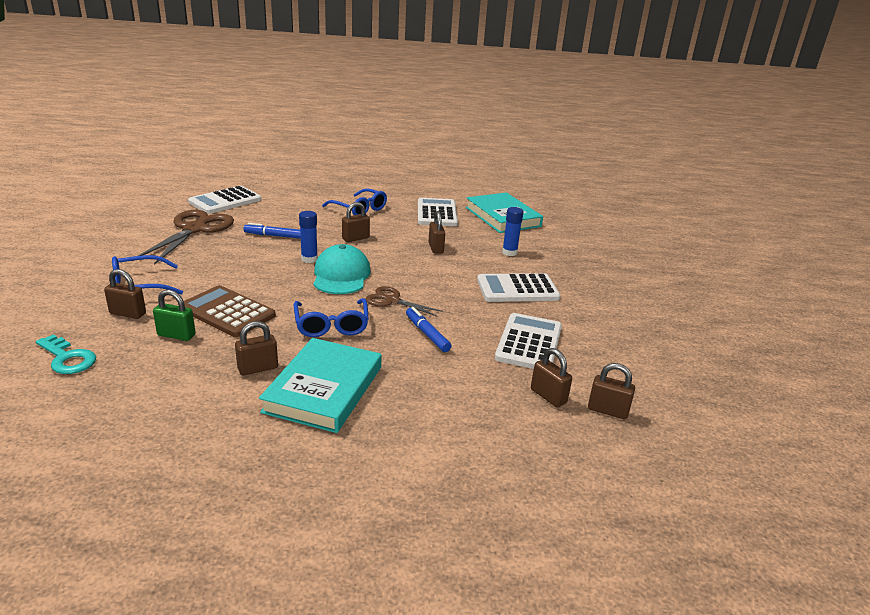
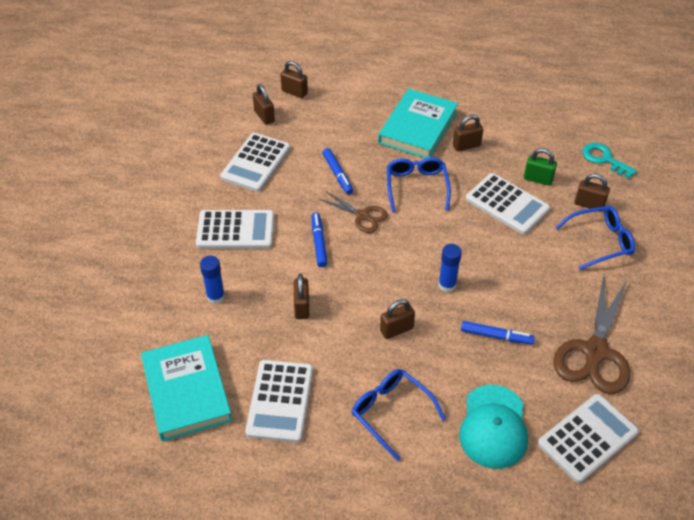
camera: 170 degrees left, 20 degrees up
brown calculator [184,285,276,337] -> white calculator [466,173,550,235]
turquoise cap [313,244,371,294] -> turquoise cap moved to [459,385,528,469]
brown padlock [588,363,635,419] -> brown padlock moved to [280,61,308,98]
none -> blue marker [312,212,327,267]

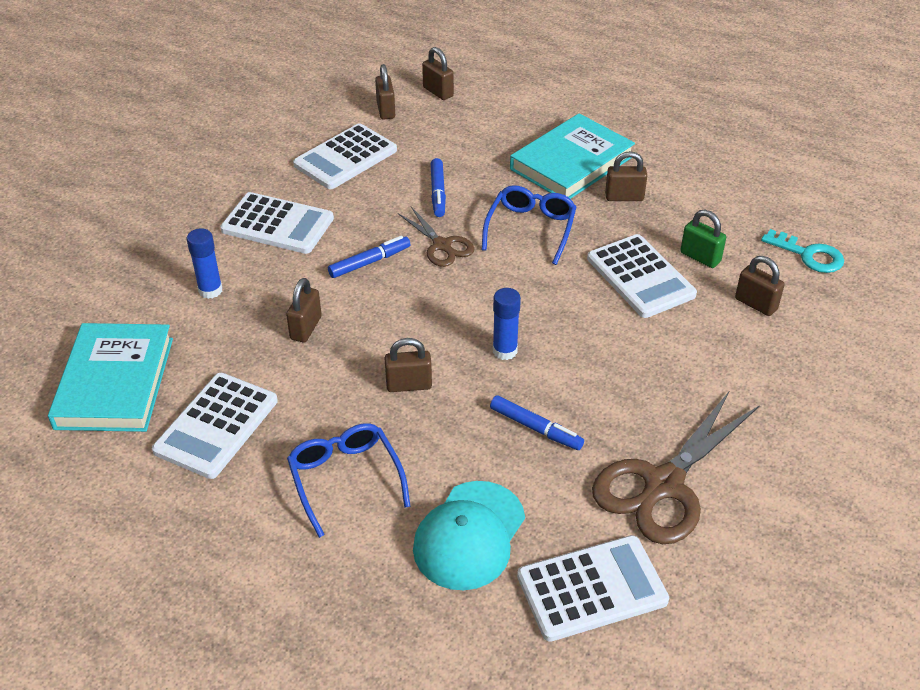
camera: 20 degrees right, 5 degrees down
blue marker [312,212,327,267] -> blue marker turned 45 degrees clockwise [328,236,410,278]
blue glasses [555,206,635,270] -> none
turquoise key [582,143,637,178] -> turquoise key turned 150 degrees clockwise [761,229,844,273]

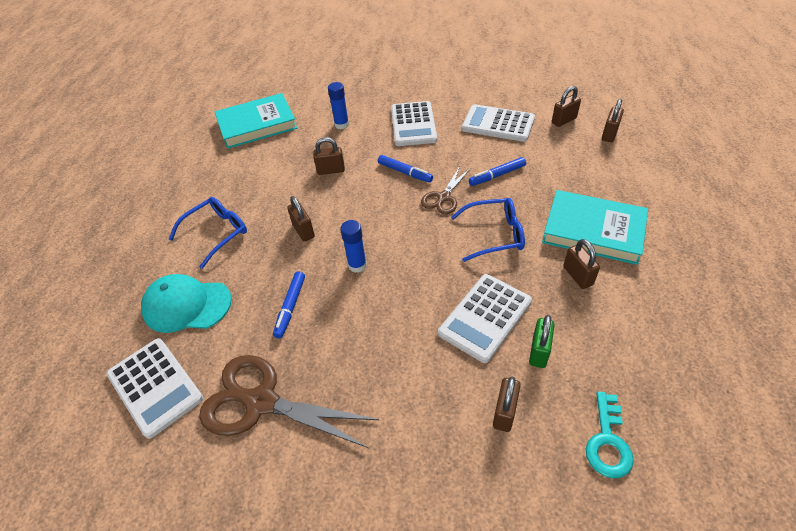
camera: 70 degrees right, 5 degrees up
white calculator [152,373,278,479] -> none

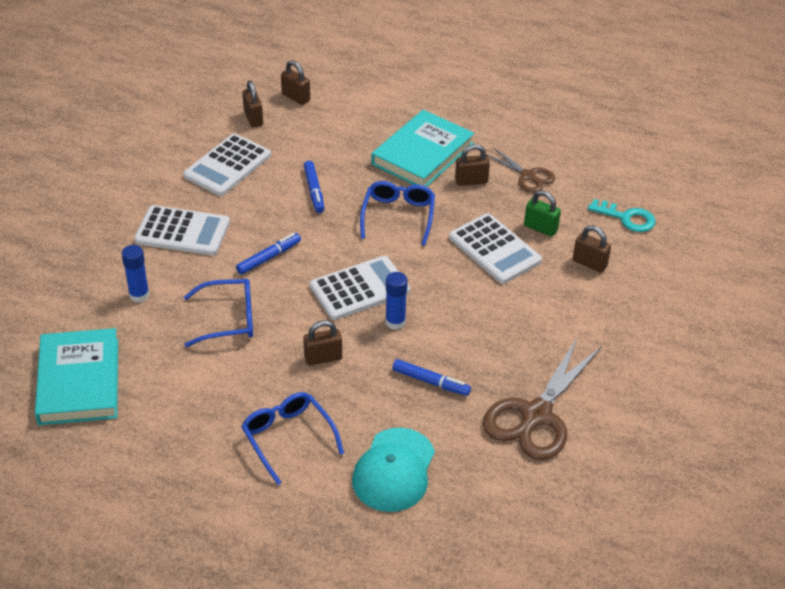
camera: 80 degrees left, 5 degrees down
white calculator [107,338,203,439] -> white calculator moved to [310,256,410,320]
brown padlock [313,137,345,175] -> blue glasses [184,279,253,347]
brown scissors [421,166,471,214] -> brown scissors moved to [486,147,555,193]

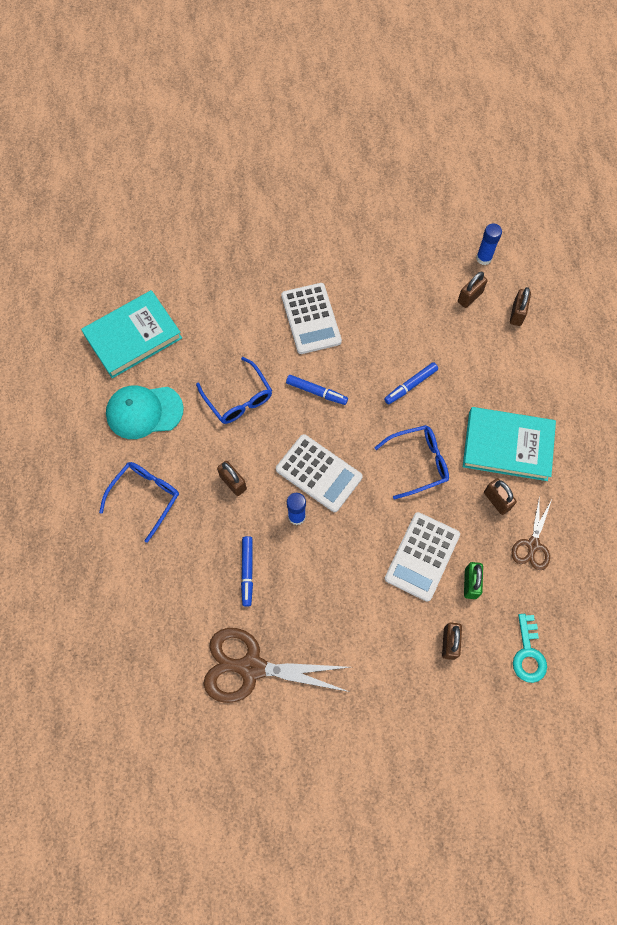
camera: 65 degrees right, 25 degrees up
blue glue stick [122,245,150,302] -> blue glue stick moved to [476,224,502,265]
white calculator [183,133,271,196] -> none
turquoise cap [352,428,435,512] -> turquoise cap moved to [106,386,184,439]

